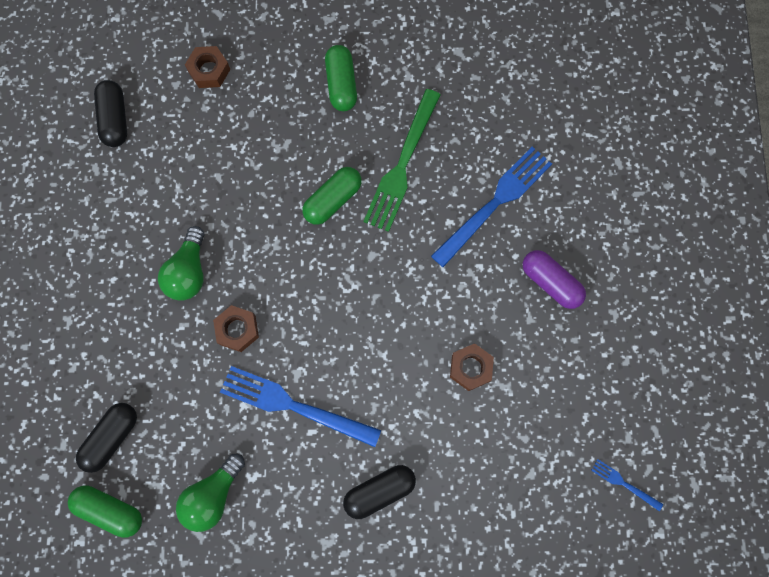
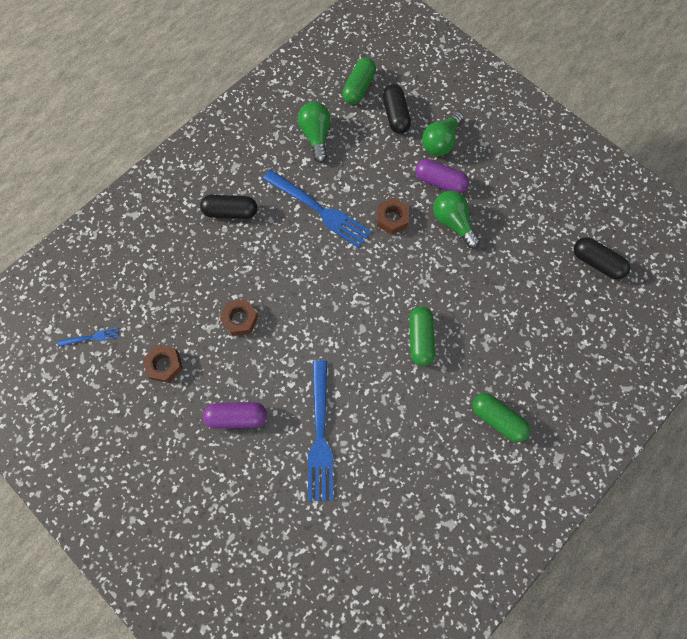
camera: 135 degrees right, 5 degrees down
green capsule [68,485,142,538] -> green capsule turned 45 degrees counterclockwise [342,58,376,104]
brown nut [185,46,230,88] -> brown nut moved to [143,345,183,383]
blue fork [220,366,381,447] -> blue fork turned 60 degrees clockwise [263,170,372,248]
black capsule [343,465,416,519] -> black capsule turned 75 degrees clockwise [200,195,257,219]
green fork [364,89,441,232] -> none
none -> purple capsule [415,159,469,193]
none -> green light bulb [422,111,463,156]

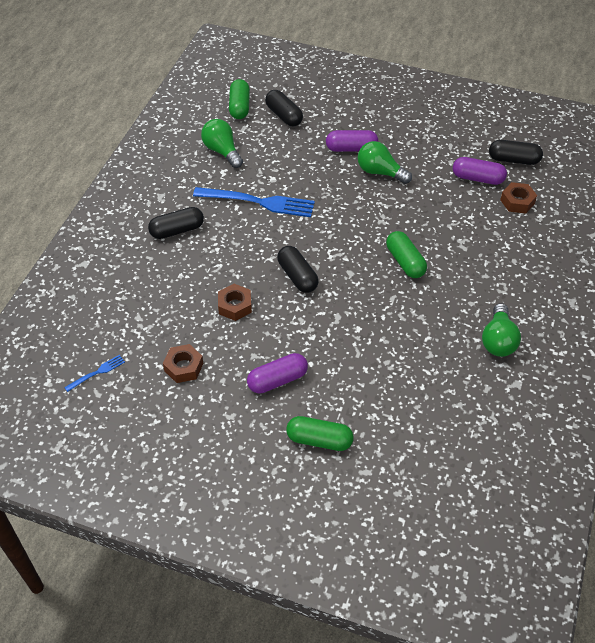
camera: 25 degrees left, 20 degrees down
blue fork [308,360,333,501] -> none
brown nut [377,198,409,235] -> brown nut moved to [500,182,537,213]
green light bulb [422,111,463,156] -> green light bulb moved to [482,303,521,357]
green capsule [472,393,530,442] -> green capsule moved to [286,416,354,451]
none -> black capsule [277,246,319,293]
none -> purple capsule [453,157,507,185]

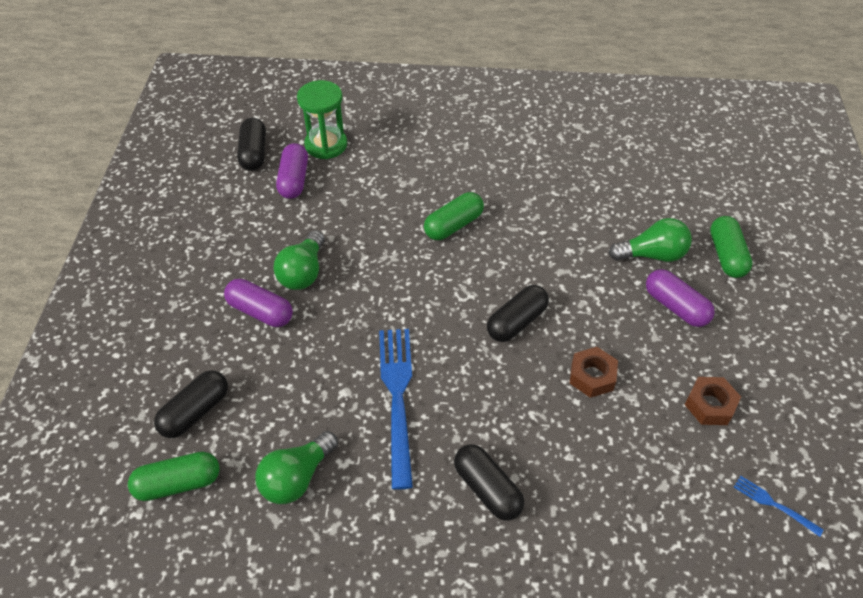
camera: 105 degrees left, 0 degrees up
purple capsule [326,130,378,152] -> purple capsule turned 45 degrees counterclockwise [224,279,293,327]
green light bulb [482,303,521,357] -> green light bulb moved to [609,218,692,262]
brown nut [500,182,537,213] -> green hourglass [297,80,347,159]

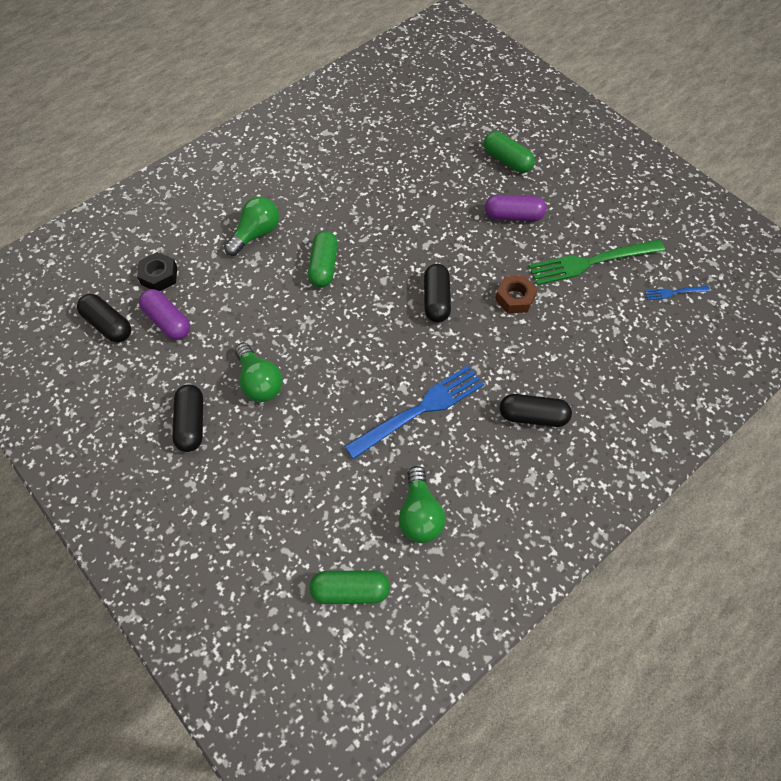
camera: 45 degrees left, 10 degrees up
green capsule [128,452,220,501] -> green capsule turned 60 degrees clockwise [309,570,390,604]
black capsule [154,371,228,438] -> black capsule moved to [172,384,203,452]
purple capsule [224,279,293,327] -> none
green hourglass [297,80,347,159] -> black nut [137,252,177,291]
blue fork [379,329,413,490] -> blue fork turned 105 degrees clockwise [344,365,484,459]
green light bulb [609,218,692,262] -> green light bulb moved to [224,197,279,256]
brown nut [685,377,741,425] -> green fork [529,239,665,285]

